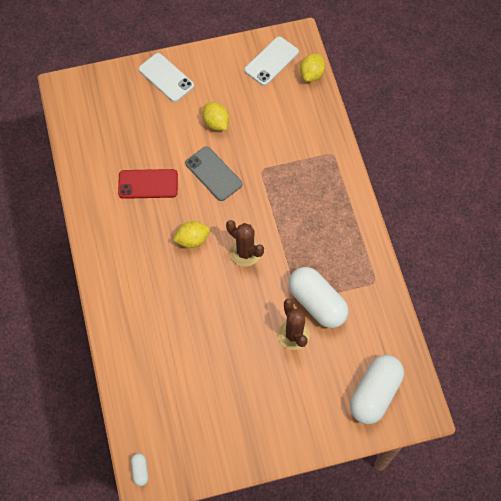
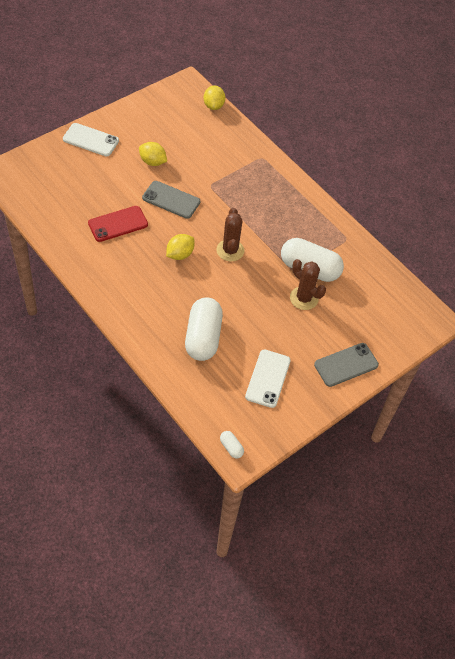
camera: 30 degrees left, 10 degrees down
brown cactus [226,220,264,267] -> brown cactus turned 75 degrees clockwise [216,208,244,261]
white phone [244,37,299,86] -> white phone moved to [245,350,291,408]
white capsule [350,355,404,424] -> white capsule moved to [185,297,223,361]
none -> grey phone [314,343,379,387]

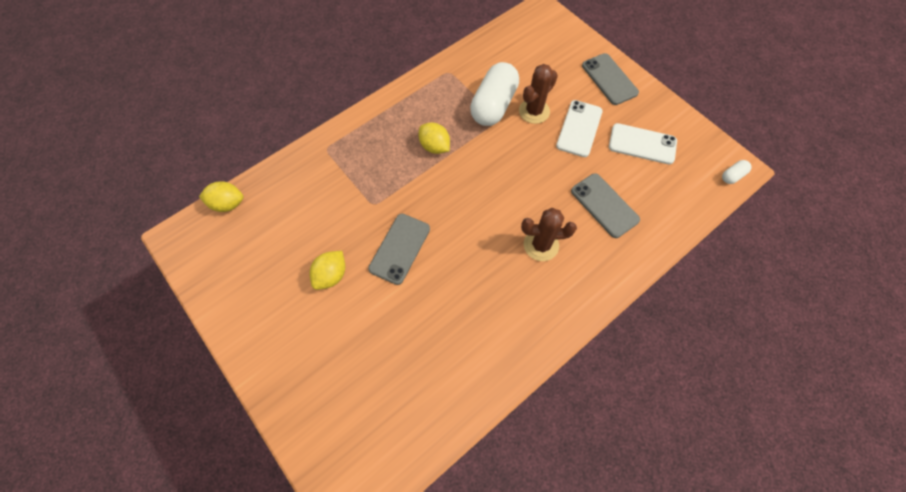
camera: 85 degrees left, 10 degrees up
white phone [63,123,119,156] -> white phone moved to [556,100,603,157]
red phone [88,206,148,242] -> none
yellow lemon [166,234,195,260] -> yellow lemon moved to [419,123,450,154]
white capsule [185,297,223,361] -> grey phone [571,173,640,238]
brown cactus [216,208,244,261] -> brown cactus moved to [521,208,577,261]

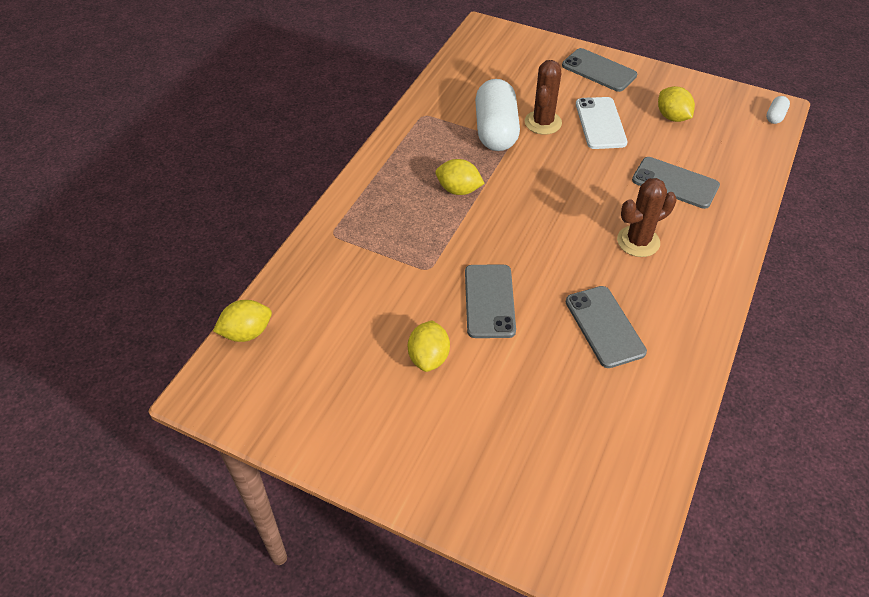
camera: 25 degrees left, 15 degrees down
white phone [609,123,677,164] -> yellow lemon [658,86,695,122]
none -> grey phone [566,286,647,368]

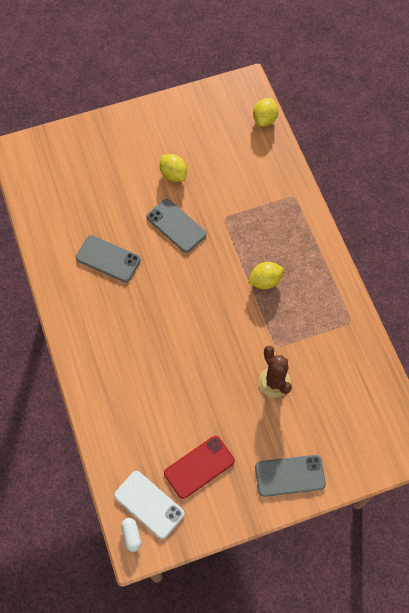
camera: 135 degrees right, 15 degrees up
white capsule [475,79,520,151] -> none
white phone [576,97,628,149] -> white phone moved to [114,471,185,539]
brown cactus [617,178,677,257] -> none
grey phone [632,157,720,209] -> none
yellow lemon [658,86,695,122] -> red phone [164,436,235,499]

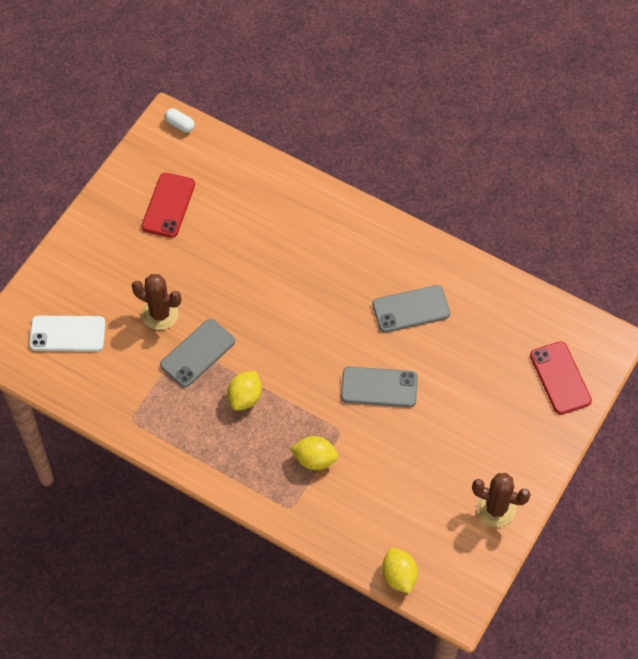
camera: 140 degrees right, 5 degrees down
white phone [114,471,185,539] -> white phone moved to [29,316,105,352]
yellow lemon [160,154,187,182] -> yellow lemon moved to [290,436,338,470]
grey phone [255,455,326,497] -> grey phone moved to [160,319,235,387]
none -> brown cactus [472,473,531,527]
none -> red phone [530,341,592,414]

